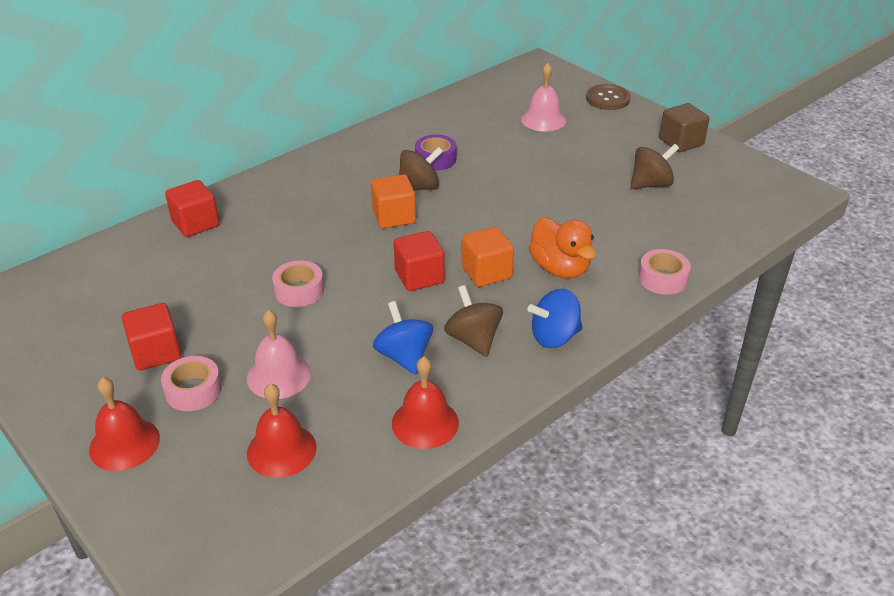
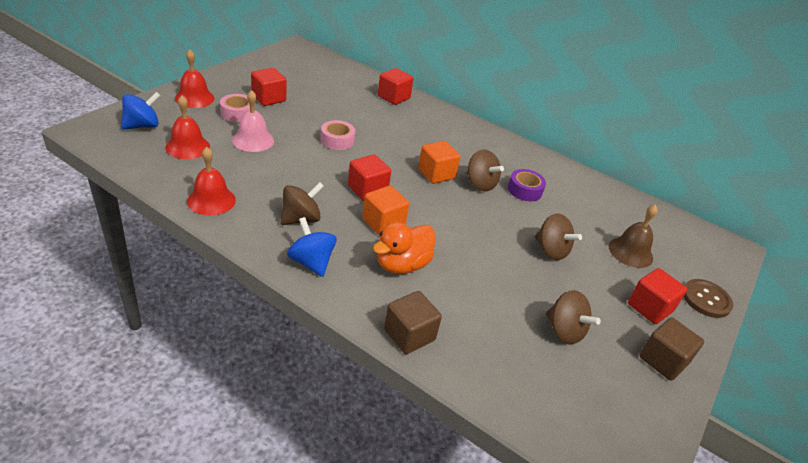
camera: 70 degrees right, 0 degrees up
blue spinning top [373,301,433,375] -> blue spinning top moved to [121,92,160,130]
pink bell [521,63,566,131] -> brown bell [609,204,658,268]
pink tape [638,249,691,295] -> brown cube [384,291,442,354]
none -> brown spinning top [535,213,582,260]
none -> red cube [628,268,687,324]

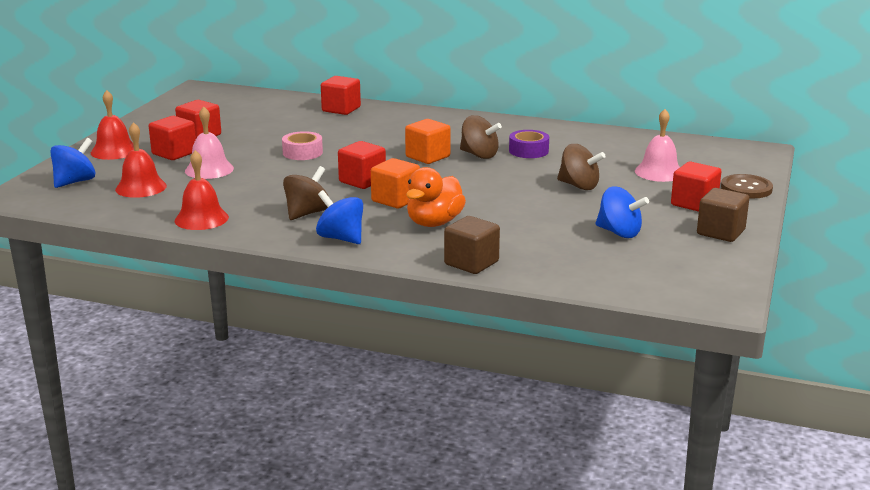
camera: 10 degrees left, 15 degrees down
pink tape [220,94,255,122] -> red cube [149,116,196,160]
brown spinning top [546,290,601,345] -> blue spinning top [595,187,649,238]
brown bell [609,204,658,268] -> pink bell [635,109,680,182]

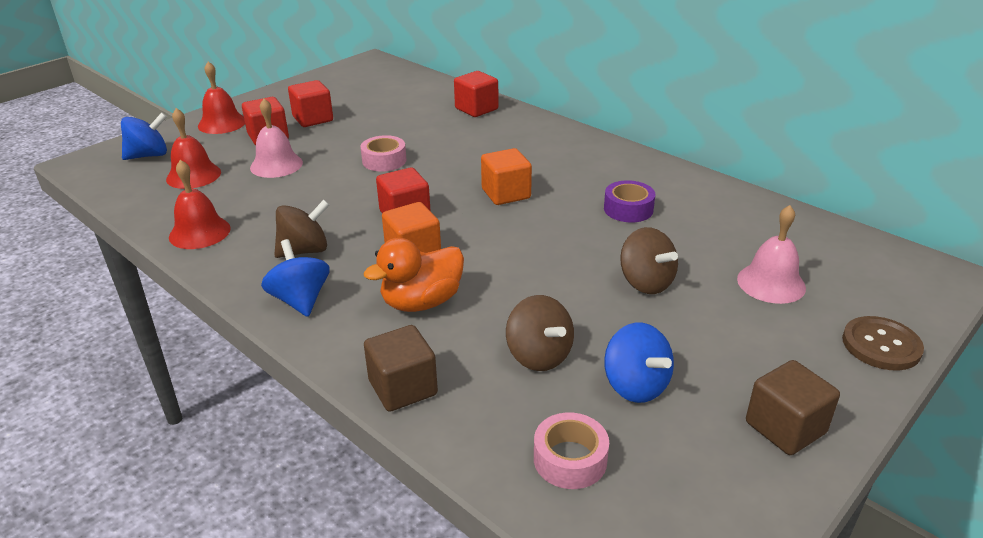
camera: 25 degrees right, 10 degrees up
brown spinning top [460,115,502,159] -> brown spinning top moved to [506,295,574,371]
red cube [671,162,722,212] -> none
none -> pink tape [534,413,609,489]

